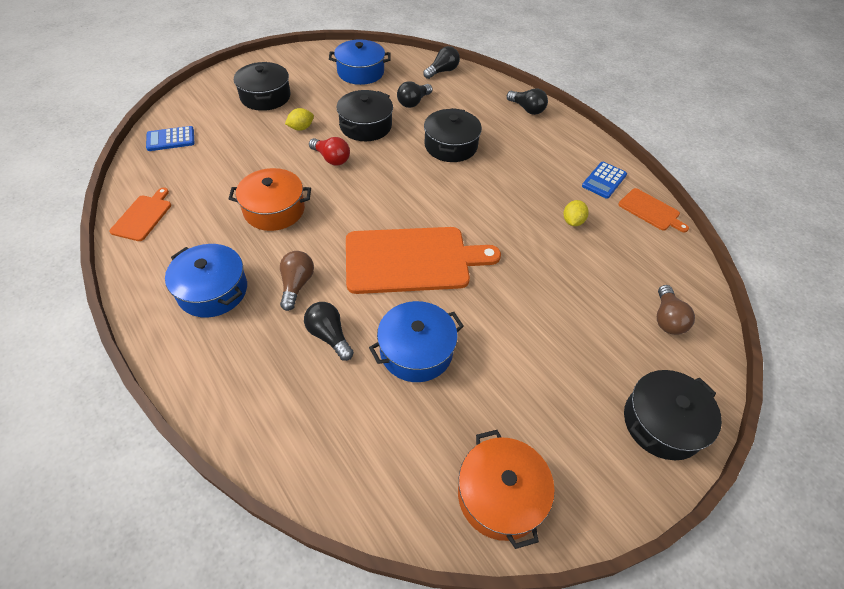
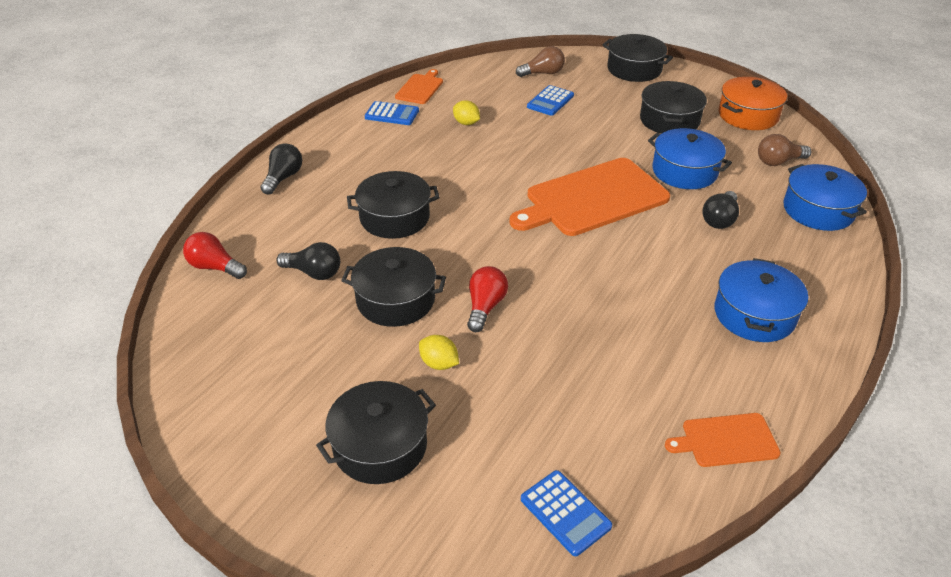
camera: 110 degrees left, 10 degrees down
orange pot [229,168,311,231] -> none
brown light bulb [280,251,314,311] -> brown light bulb moved to [758,134,811,166]
blue pot [329,39,391,85] -> blue pot moved to [783,164,867,231]
orange cutting board [346,227,501,294] -> orange cutting board turned 90 degrees counterclockwise [509,158,670,236]
black light bulb [423,46,460,79] -> red light bulb [183,232,247,279]
yellow lemon [564,200,589,226] -> yellow lemon turned 45 degrees clockwise [453,100,480,125]
none -> blue calculator [527,85,574,116]
none -> black pot [640,81,707,134]

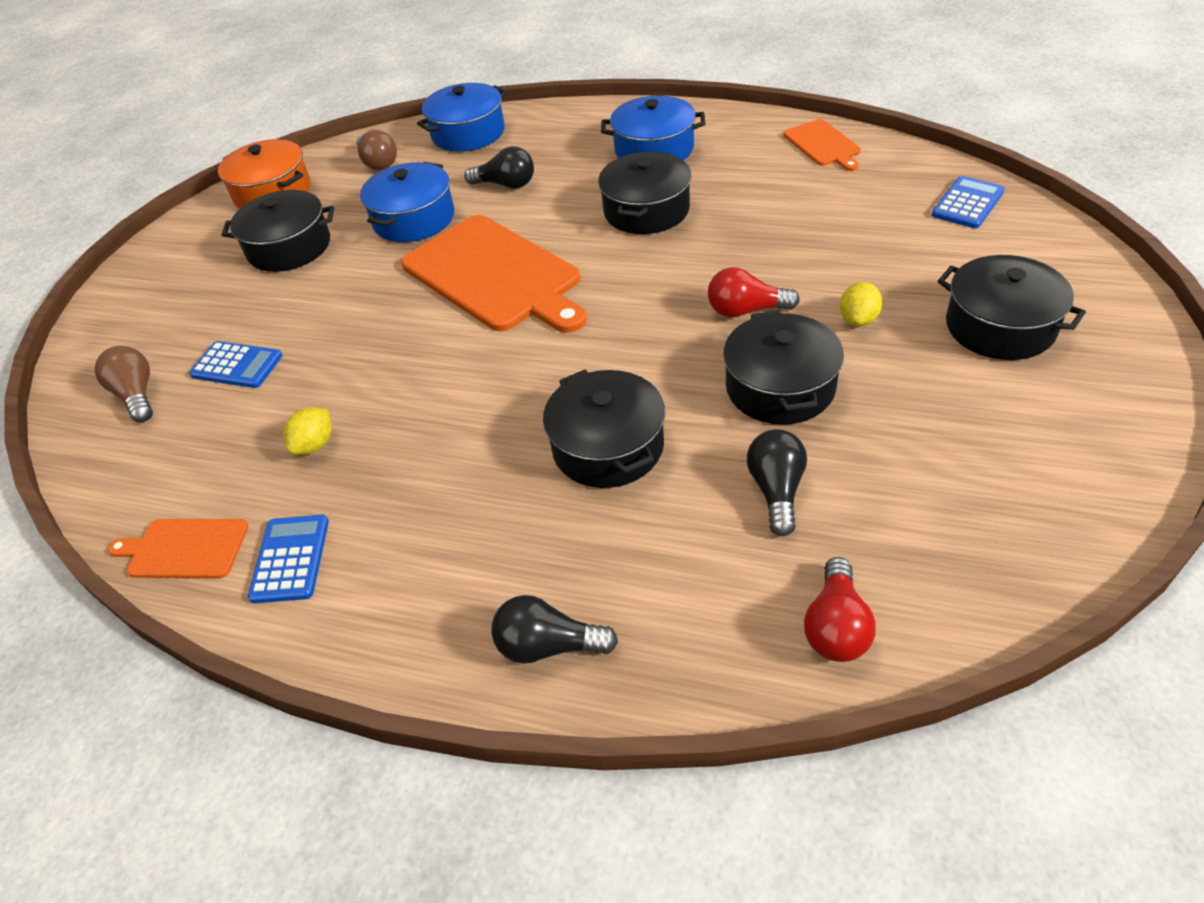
camera: 100 degrees left, 5 degrees up
black pot [602,34,673,82] -> black pot moved to [598,151,691,234]

